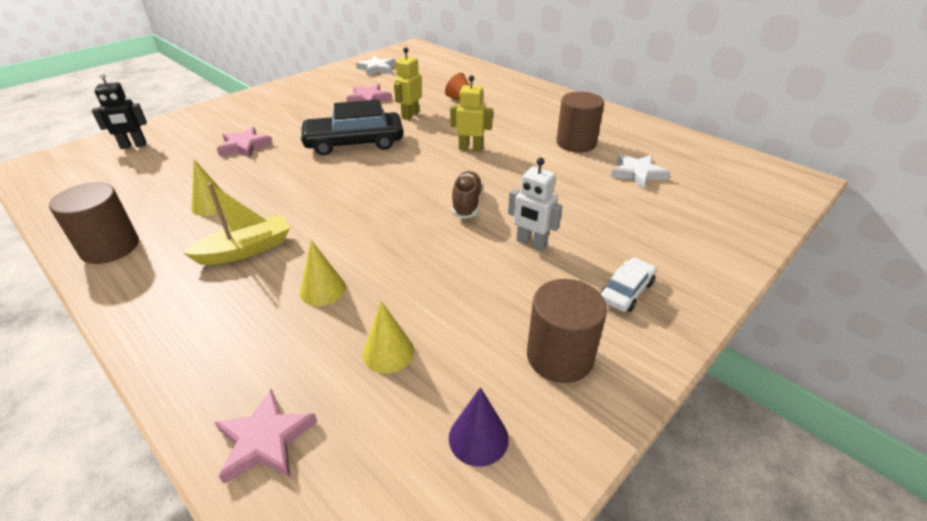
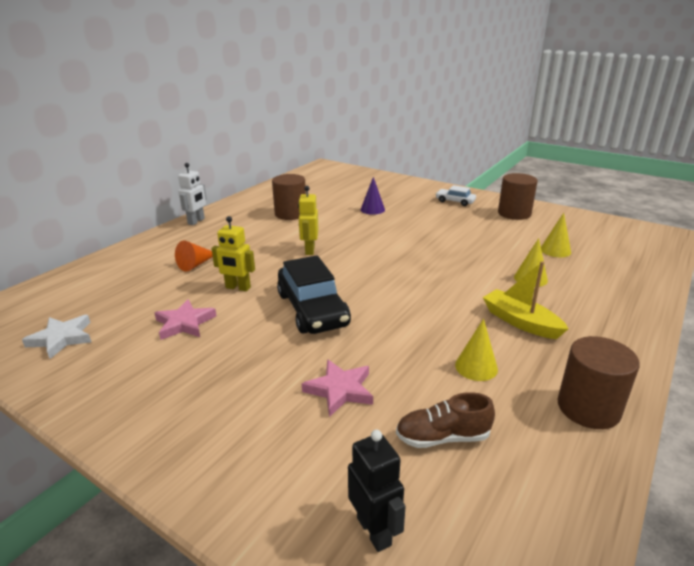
camera: 100 degrees left, 10 degrees down
pink star [214,389,317,484] -> none
purple cone [449,387,509,467] -> purple cone moved to [361,177,385,215]
brown shoe [452,171,483,219] -> brown shoe moved to [396,392,495,448]
white robot [508,158,562,251] -> white robot moved to [178,163,207,225]
white star [611,154,670,189] -> none

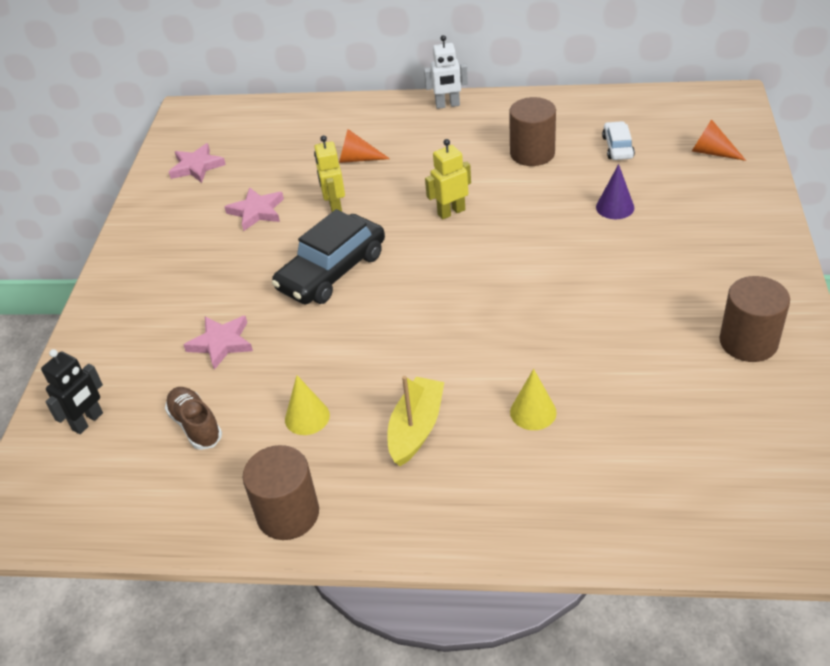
camera: 65 degrees right, 15 degrees up
white star [22,315,91,359] -> pink star [169,143,226,183]
white car [435,185,476,206] -> white car moved to [602,121,635,160]
yellow cone [541,213,571,257] -> none
none -> orange cone [692,119,746,161]

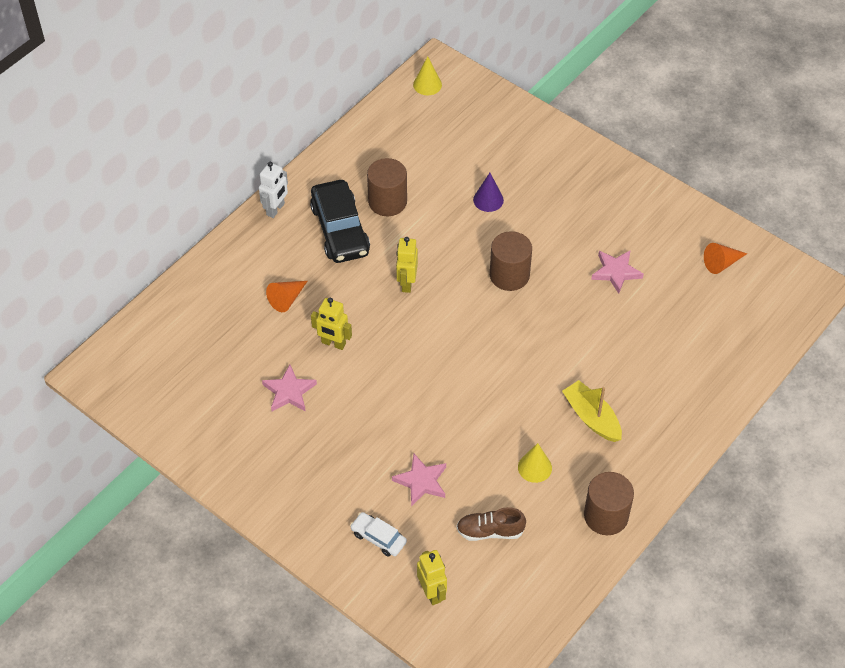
camera: 60 degrees left, 10 degrees up
black robot [41,349,103,434] -> yellow robot [417,550,447,605]
pink star [169,143,226,183] -> pink star moved to [591,250,644,294]
black car [272,209,385,304] -> black car moved to [310,180,370,263]
yellow cone [510,369,557,430] -> yellow cone moved to [413,56,442,95]
white car [602,121,635,160] -> white car moved to [350,512,407,557]
orange cone [692,119,746,161] -> orange cone moved to [704,243,747,274]
brown cylinder [719,276,790,362] -> brown cylinder moved to [490,231,532,291]

